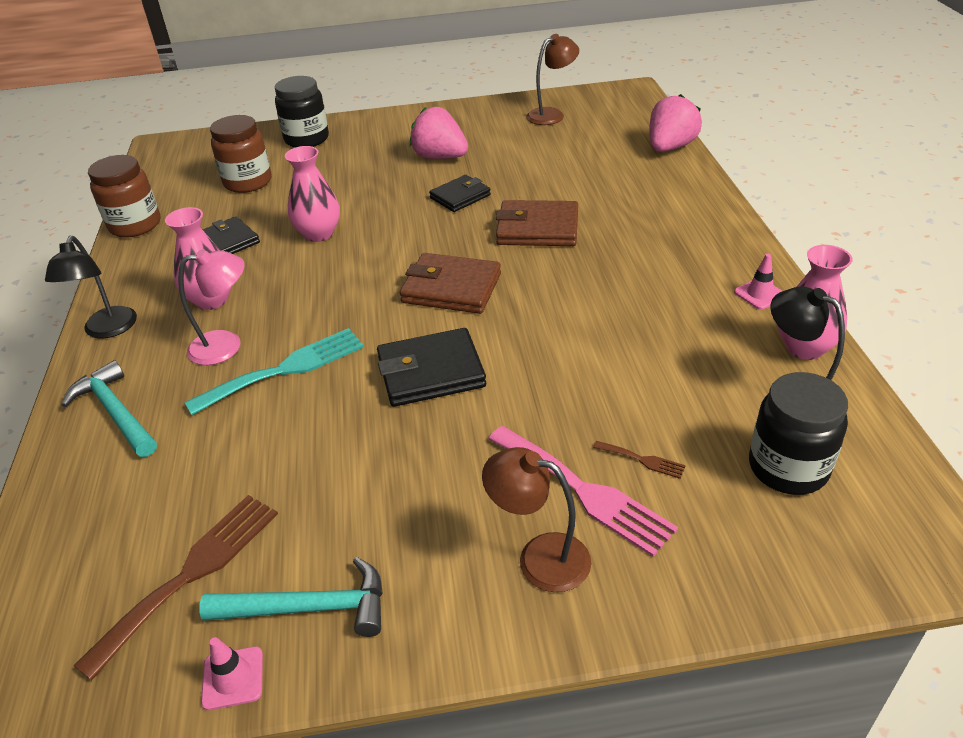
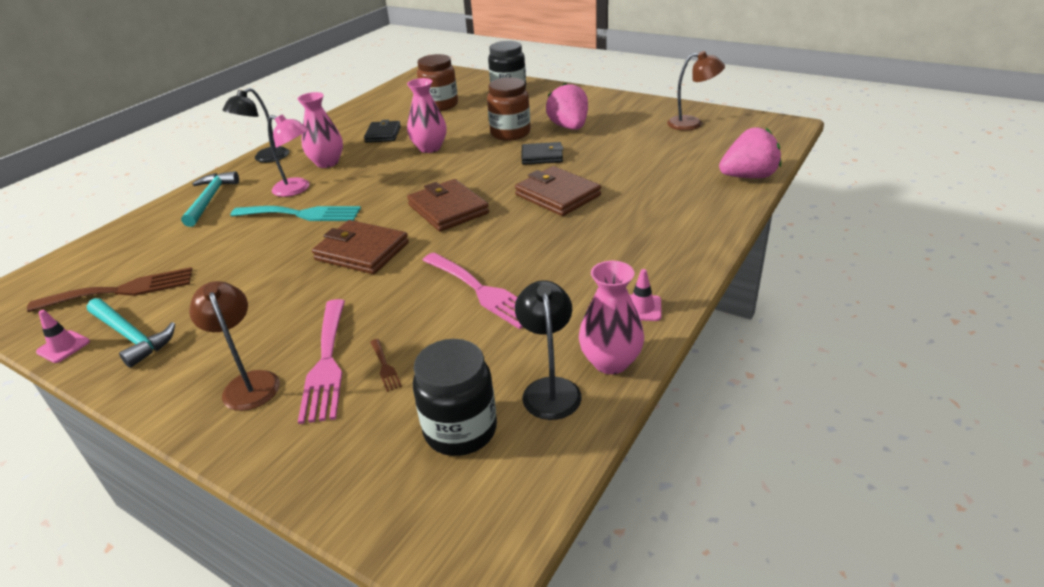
camera: 40 degrees right, 5 degrees down
brown jar [88,155,160,237] -> brown jar moved to [487,77,531,141]
black wallet [377,328,486,407] -> brown wallet [312,220,409,274]
none -> pink fork [422,252,523,329]

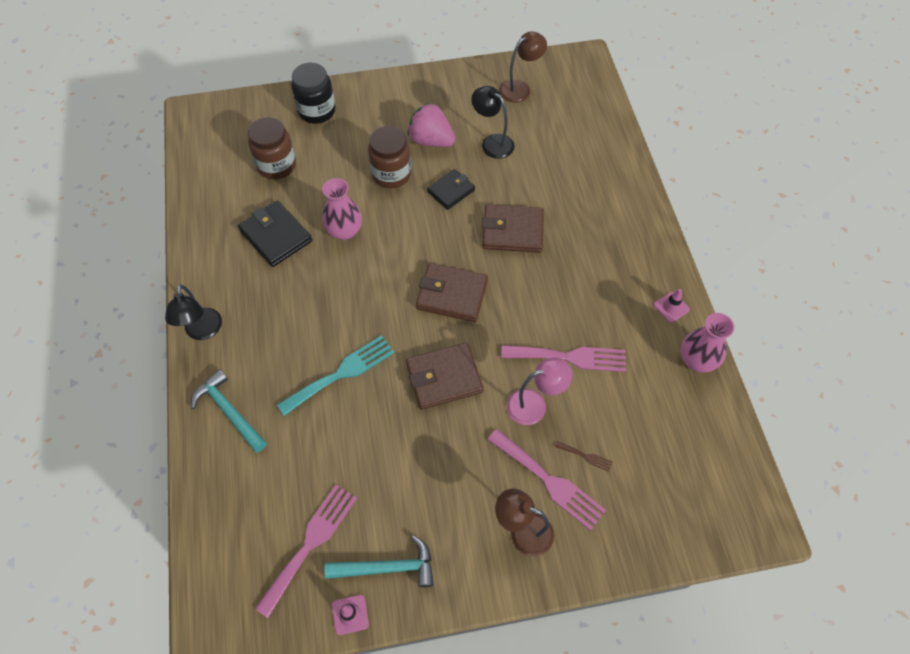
camera: 45 degrees left, 25 degrees up
brown fork [27,267,192,312] -> pink fork [255,485,357,618]
pink lamp [268,114,309,197] -> pink lamp moved to [507,357,572,425]
pink vase [297,92,343,168] -> none
black wallet [364,120,401,143] -> black wallet [238,200,312,267], size x1.52
black jar [413,339,497,456] -> none
black lamp [515,281,582,420] -> black lamp moved to [471,86,514,159]
pink strawberry [719,127,781,178] -> none

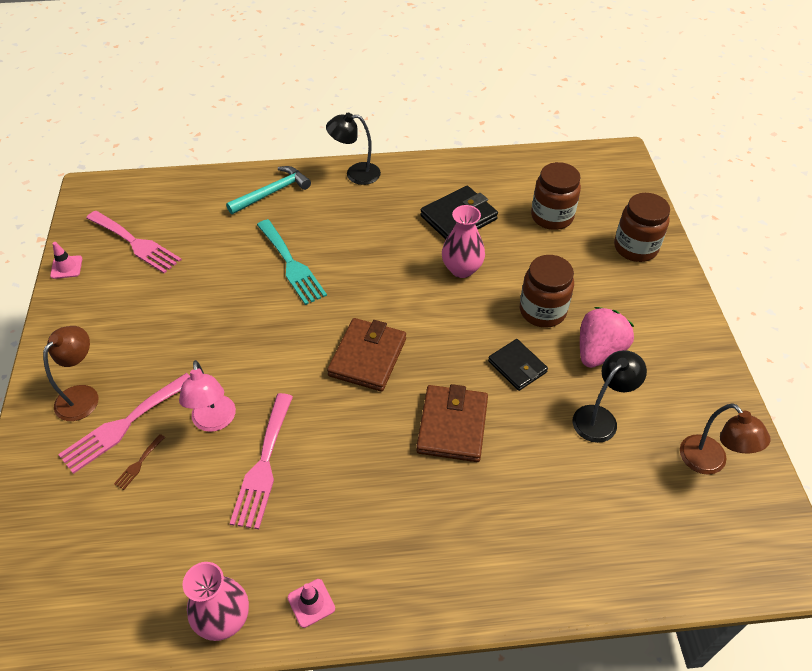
camera: 95 degrees right, 10 degrees down
black jar [292,63,336,124] -> brown jar [614,193,670,262]
turquoise hammer [324,535,434,587] -> none
brown wallet [406,343,483,410] -> none

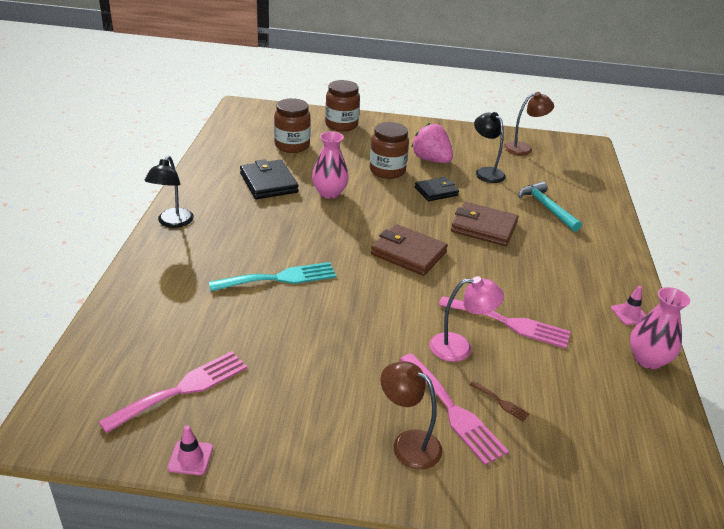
camera: 80 degrees left, 15 degrees down
turquoise hammer [226,166,311,214] -> turquoise hammer moved to [519,182,582,232]

